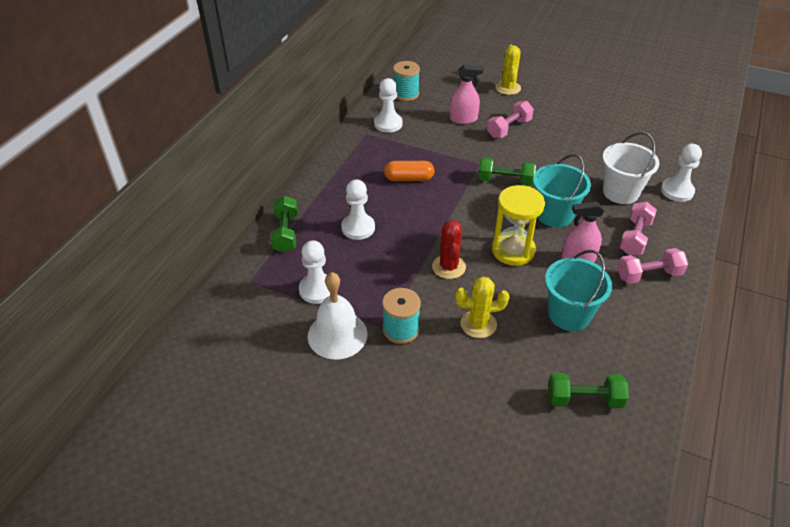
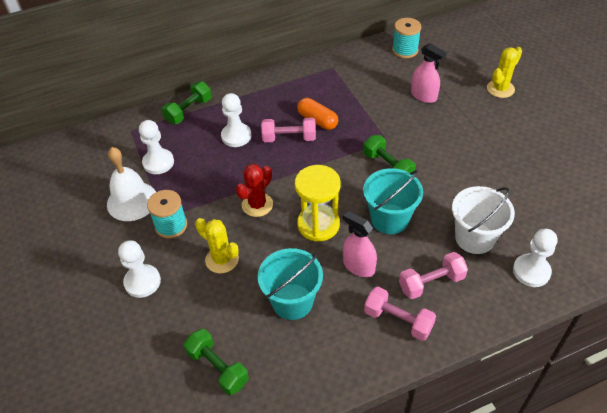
camera: 45 degrees right, 5 degrees up
white pawn [374,78,403,133] -> white pawn moved to [118,240,161,298]
pink dumbbell [487,101,534,138] -> pink dumbbell moved to [261,117,316,142]

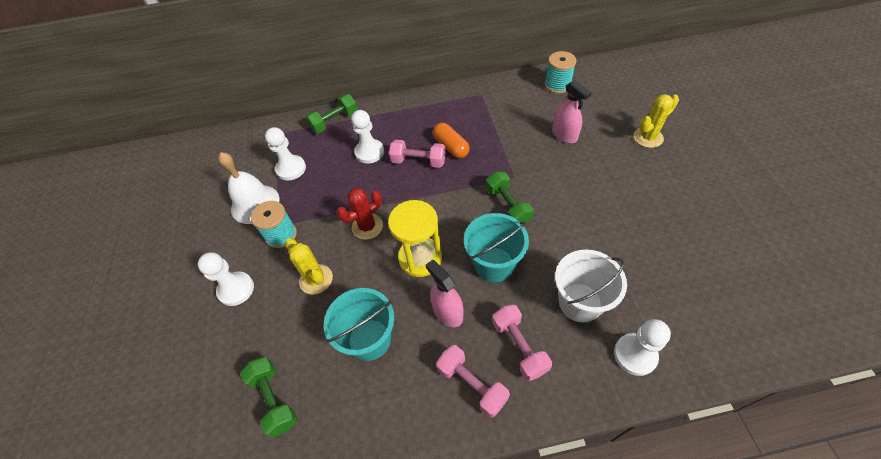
camera: 15 degrees right, 5 degrees up
pink dumbbell [399,252,468,299] -> pink dumbbell turned 75 degrees clockwise [492,305,552,381]

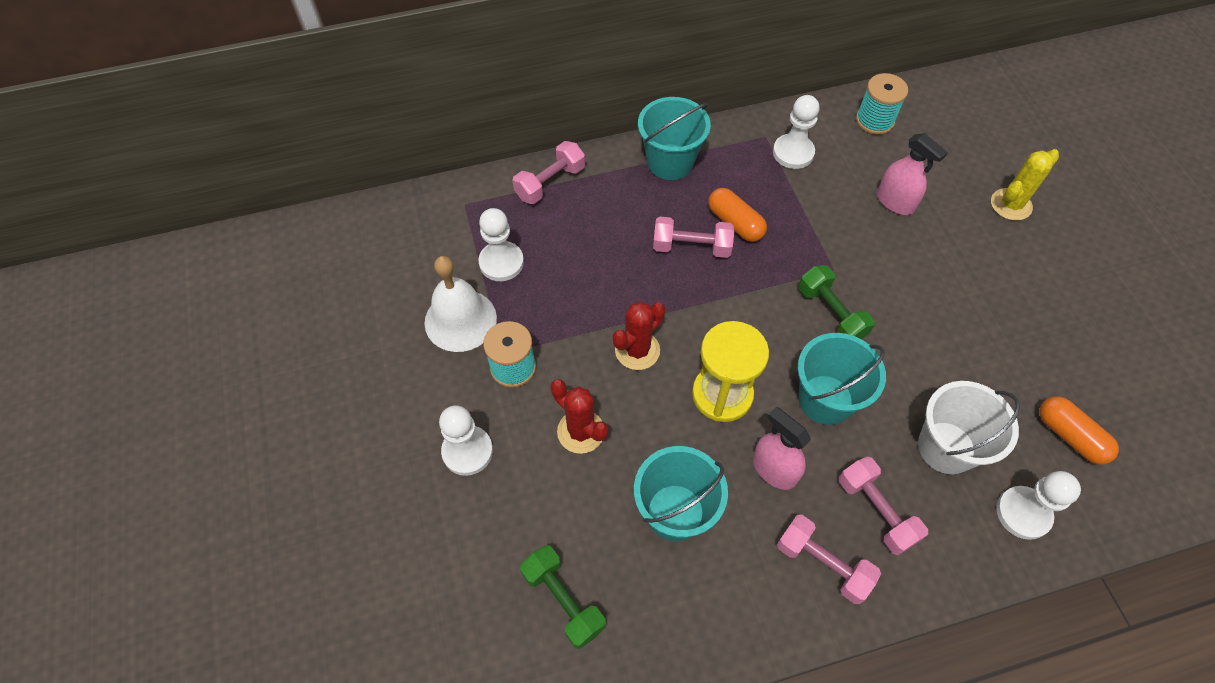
camera: 10 degrees left, 5 degrees up
yellow cactus [285,238,333,295] -> red cactus [551,379,608,454]
green dumbbell [305,94,358,133] -> pink dumbbell [512,141,585,204]
white pawn [351,110,384,164] -> white pawn moved to [773,95,819,169]
none -> turquoise bucket [638,97,711,180]
none -> orange capsule [1039,396,1119,465]

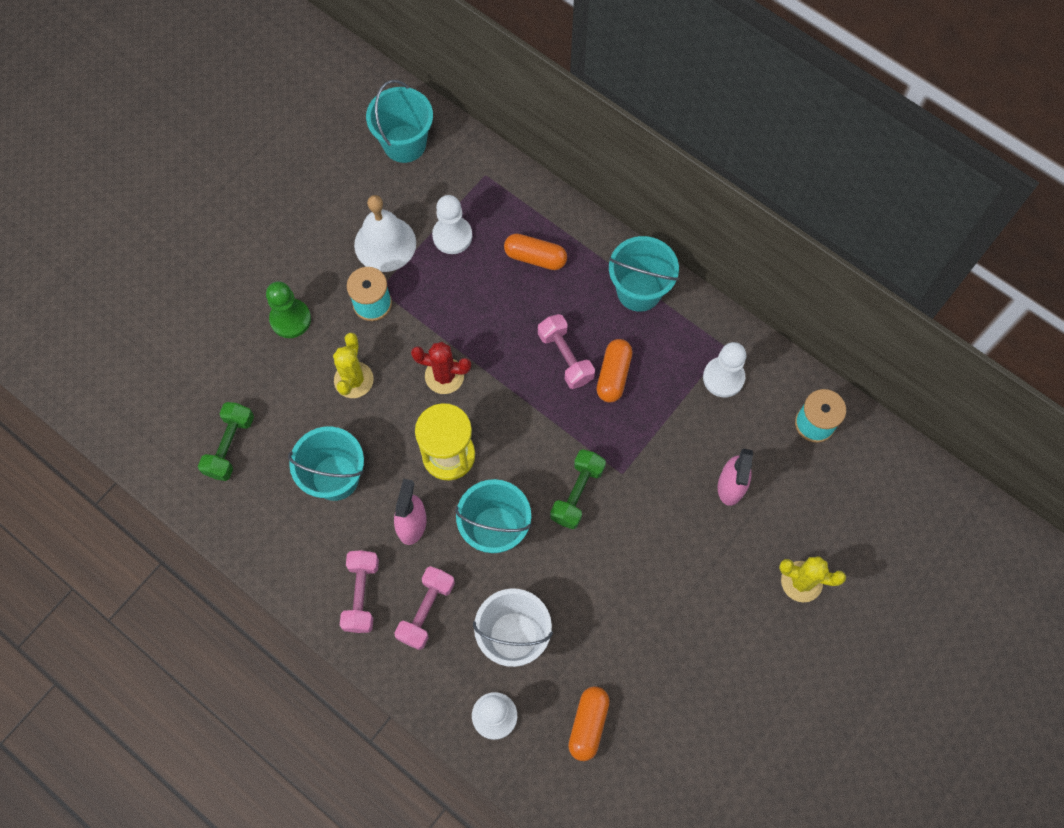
camera: 55 degrees right, 10 degrees up
white pawn [439,405,493,476] -> green pawn [266,281,311,338]
pink dumbbell [512,141,585,204] -> none
red cactus [551,379,608,454] -> yellow cactus [333,333,374,398]
none -> turquoise bucket [366,80,433,163]
none -> orange capsule [504,234,567,270]

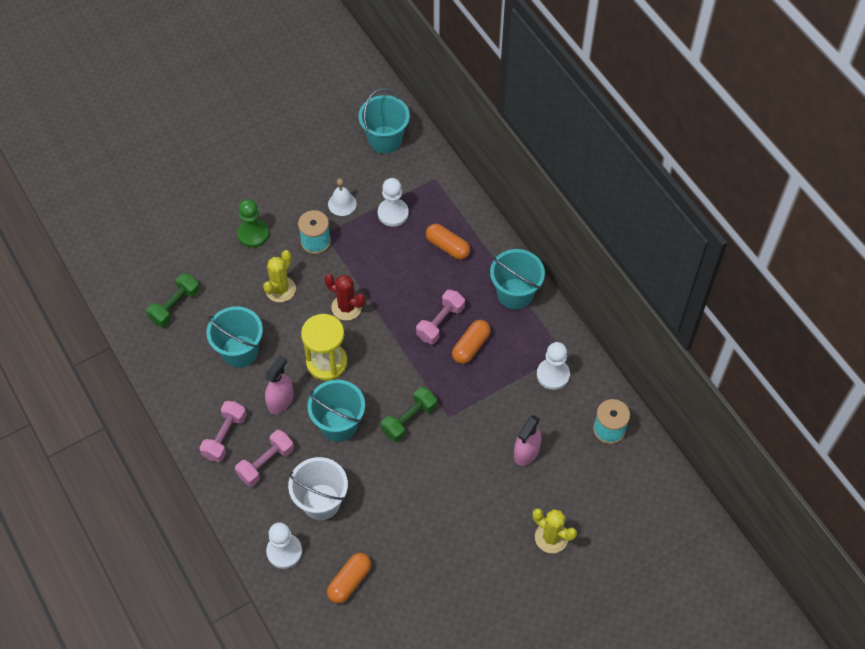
camera: 20 degrees right, 10 degrees down
white bell [354,195,416,272] -> white bell [328,178,357,216], size x0.60
pink dumbbell [538,314,595,389] -> pink dumbbell turned 45 degrees clockwise [416,290,465,344]

